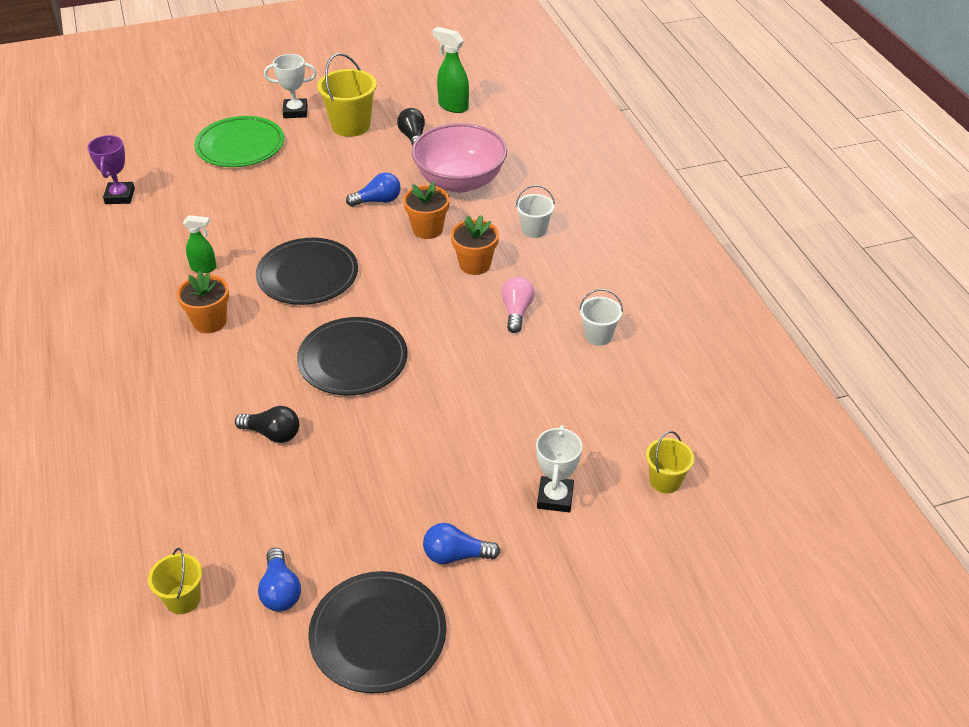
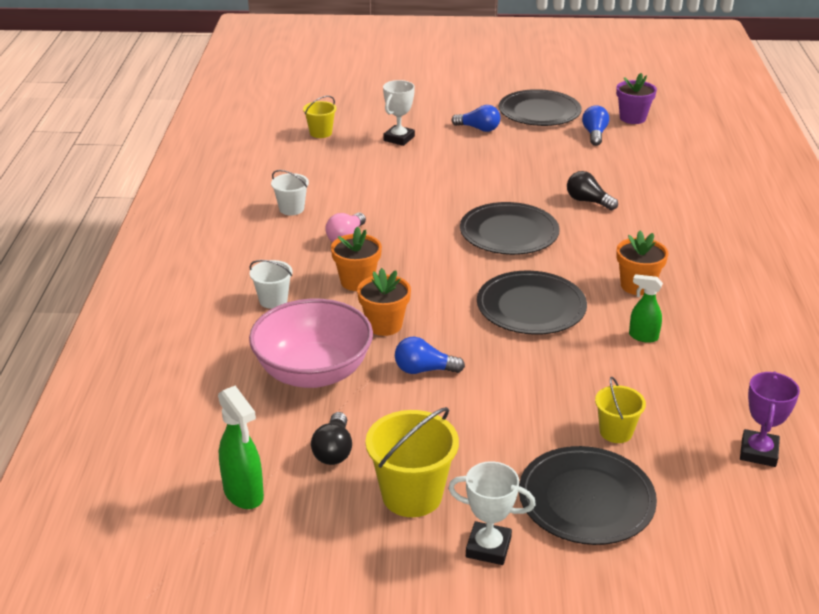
camera: 160 degrees left, 10 degrees down
yellow bucket [148,548,202,614] -> yellow bucket moved to [595,377,646,443]
green plate [194,116,284,167] -> black plate [519,446,657,545]
none -> purple flower pot [616,73,657,124]

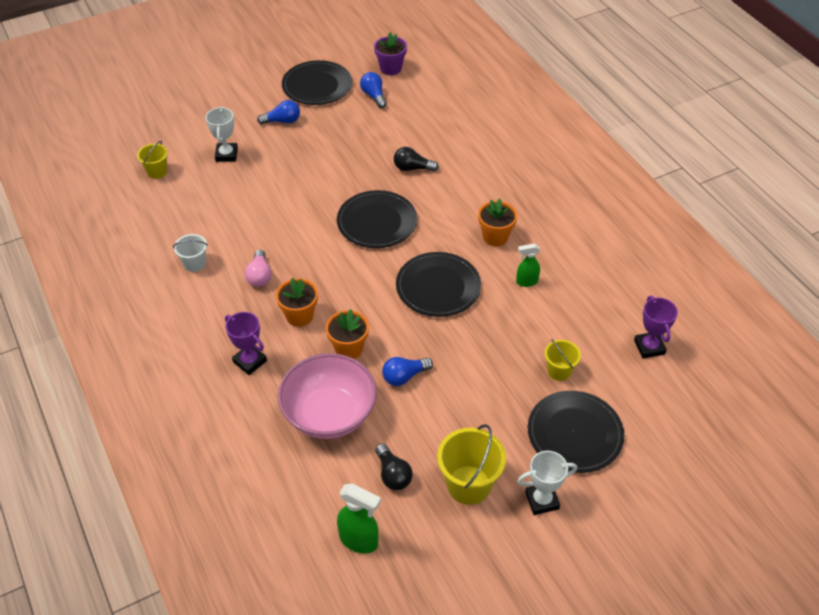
camera: 30 degrees left, 15 degrees up
white bucket [249,260,293,309] -> purple trophy [225,312,267,375]

